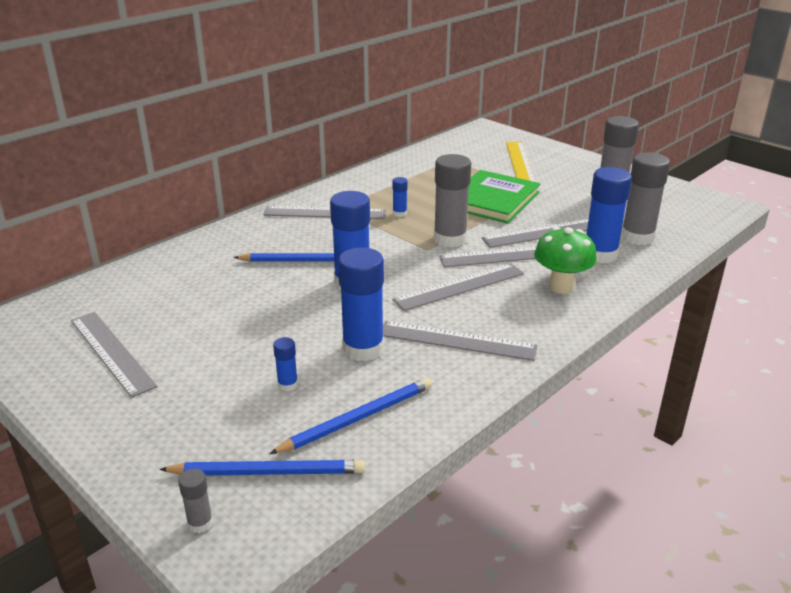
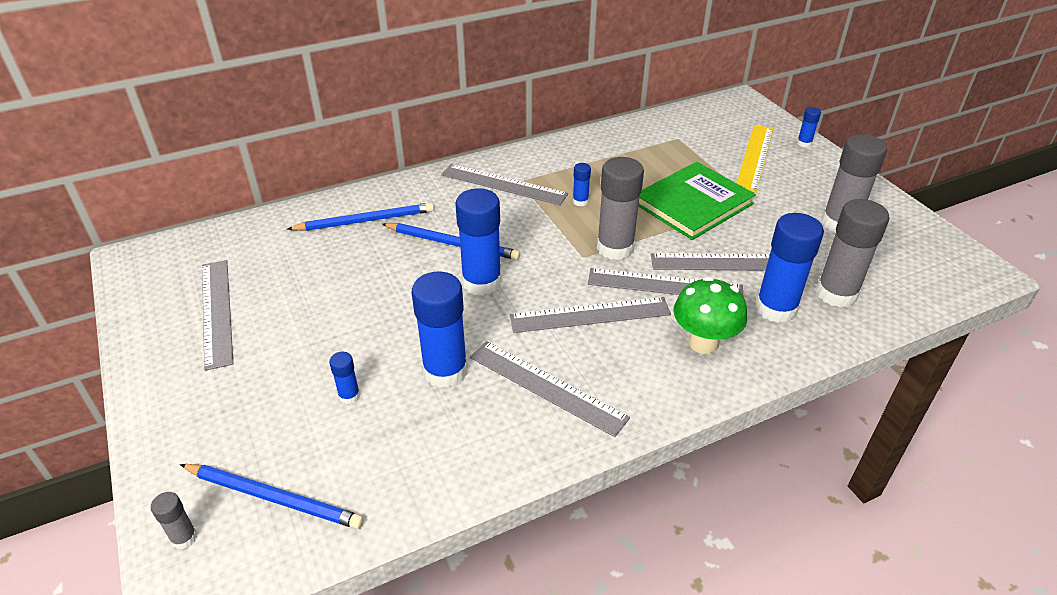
camera: 20 degrees right, 10 degrees up
blue pencil [269,378,432,454] -> blue pencil moved to [287,203,434,231]
none -> blue glue stick [797,107,821,147]

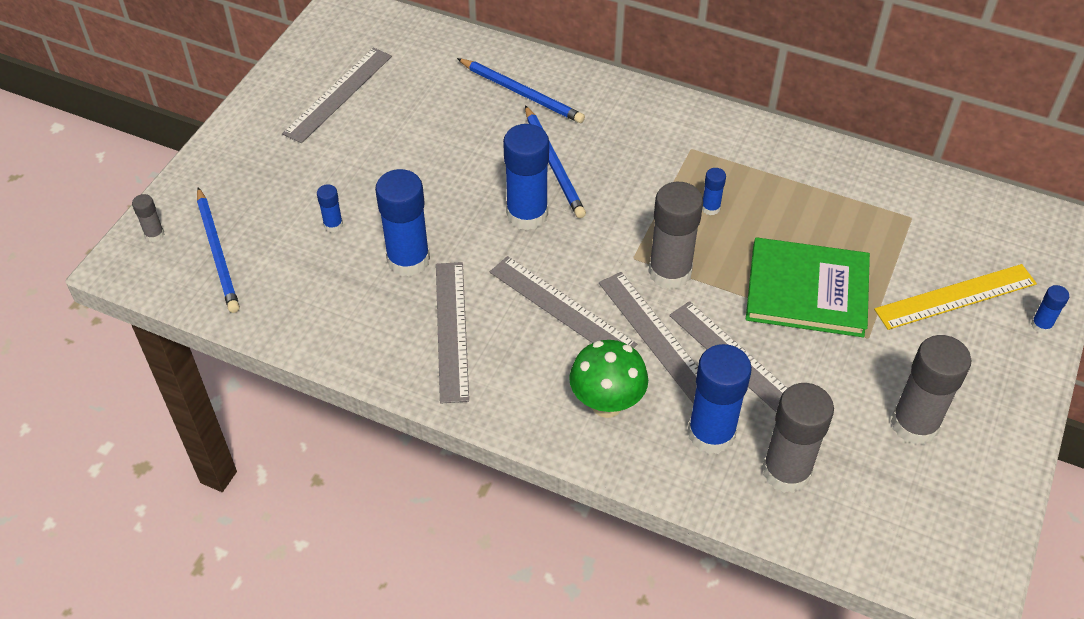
camera: 50 degrees right, 10 degrees up
grey ruler [441,164,568,205] -> none

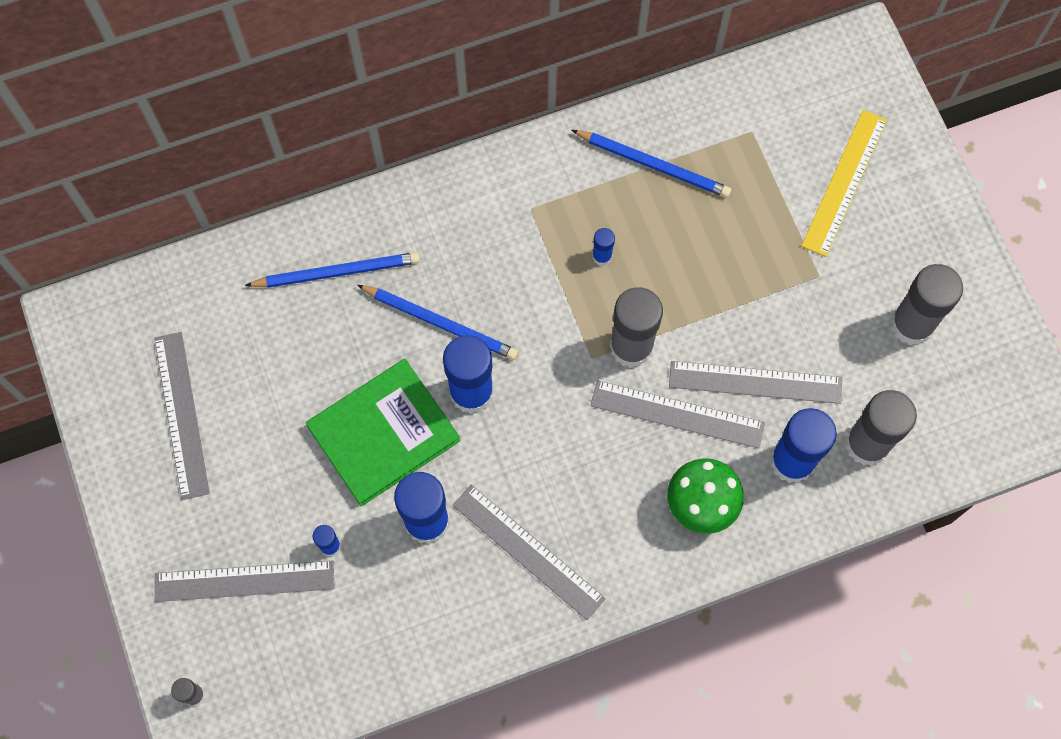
camera: 45 degrees left, 20 degrees up
blue pencil [197,187,240,313] -> blue pencil moved to [572,130,731,198]
grey ruler [490,256,637,348] -> grey ruler moved to [155,560,335,602]
green book [746,238,870,337] -> green book moved to [306,359,461,506]
blue glue stick [1031,285,1069,334] -> none

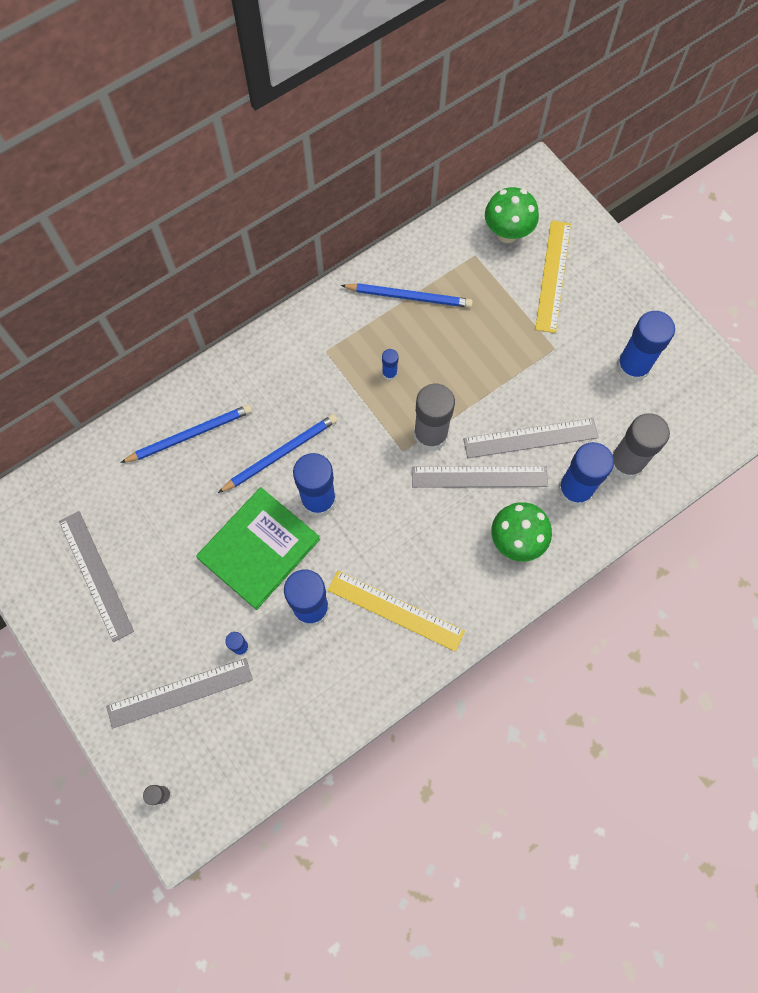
camera: 15 degrees left, 0 degrees up
blue pencil [358,285,519,360] -> blue pencil turned 45 degrees counterclockwise [218,414,338,493]
grey ruler [453,485,606,620] -> yellow ruler [328,571,465,652]
grey glue stick [890,264,963,345] -> blue glue stick [616,311,675,382]
none -> green mushroom [485,187,539,243]

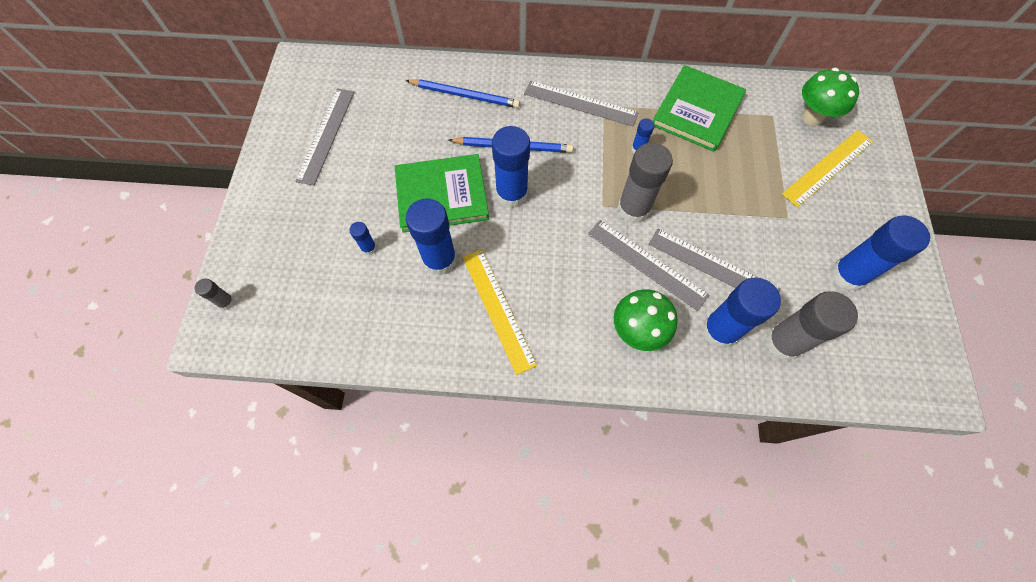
camera: 40 degrees right, 5 degrees down
grey ruler [106,658,253,729] -> grey ruler moved to [524,81,639,126]
blue pencil [341,283,473,308] -> green book [653,65,746,152]

